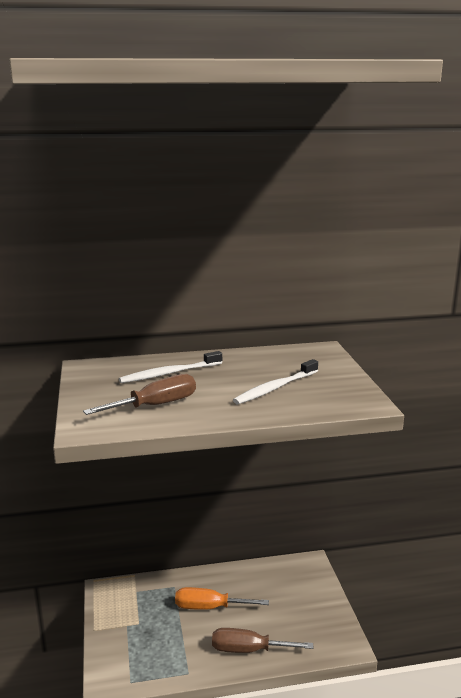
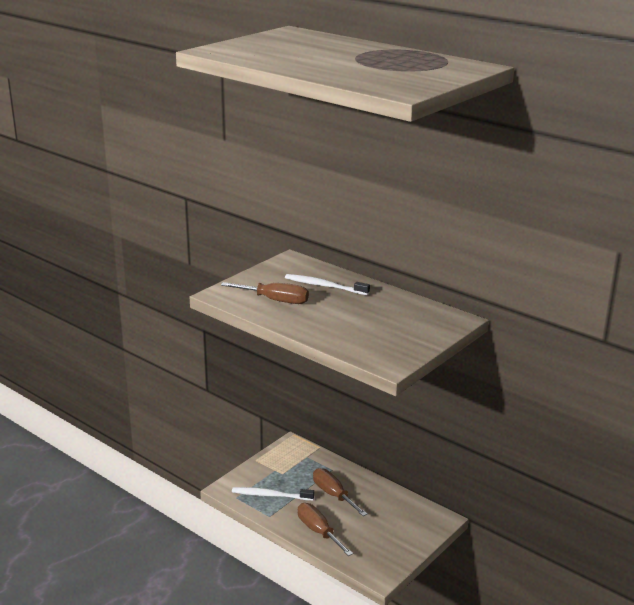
camera: 50 degrees right, 5 degrees up
orange screwdriver [175,587,269,610] -> brown screwdriver [313,468,367,516]
white toothbrush [233,359,318,404] -> white toothbrush moved to [232,487,314,501]

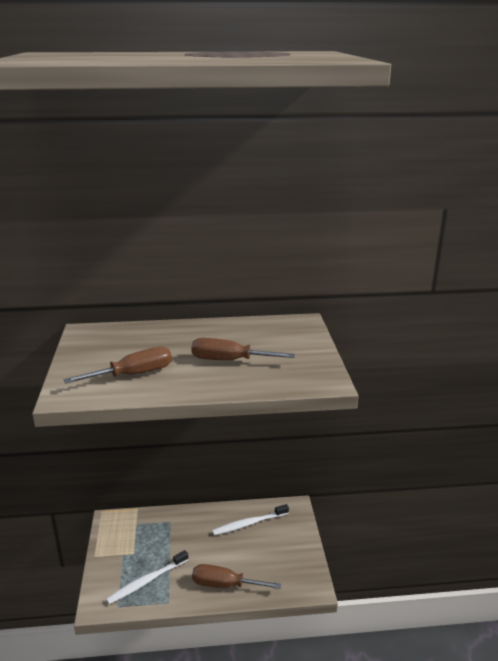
camera: 45 degrees left, 0 degrees up
white toothbrush [285,274,370,295] -> white toothbrush moved to [212,504,289,535]
brown screwdriver [313,468,367,516] -> brown screwdriver moved to [191,338,295,360]

